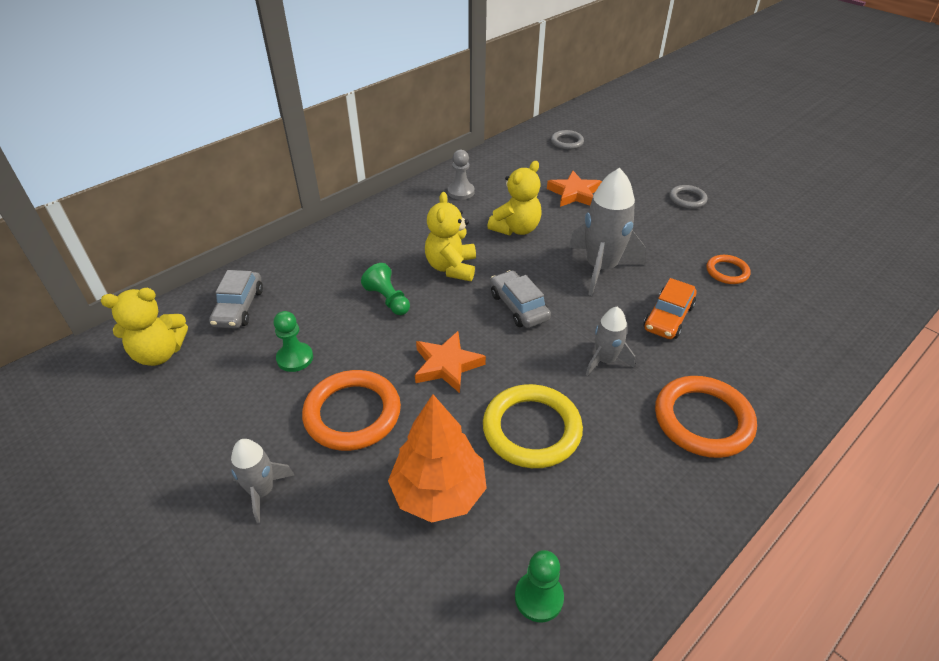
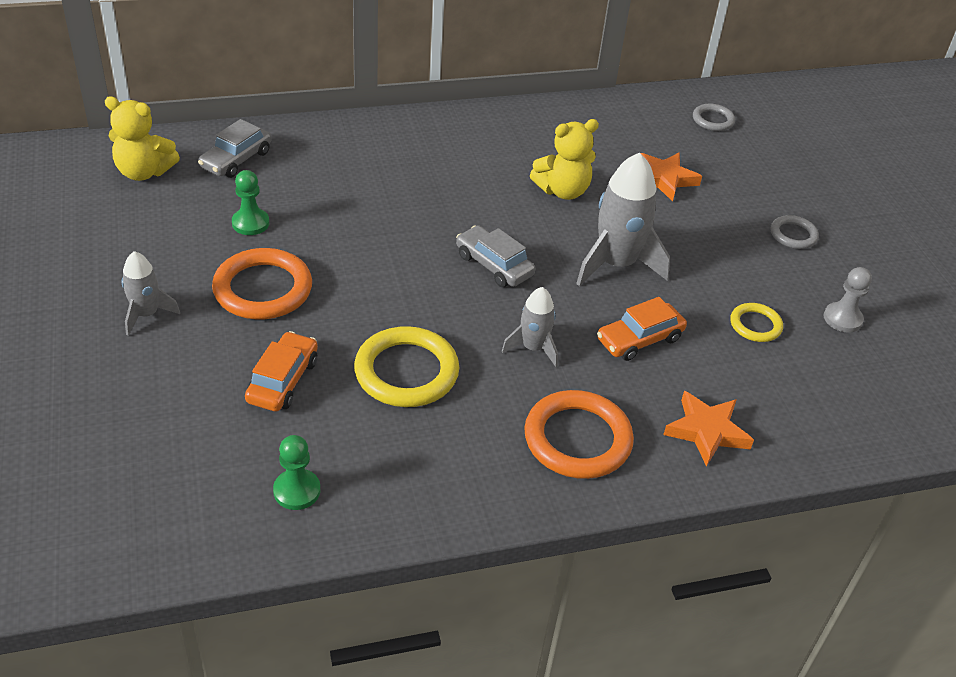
camera: 25 degrees right, 0 degrees up
green pawn [361,263,410,315] -> none
orange tree [388,395,487,523] -> orange car [245,331,318,412]
orange star [415,331,486,393] -> orange star moved to [663,391,754,467]
yellow teddy bear [425,192,476,281] -> none
grey pawn [448,150,475,200] -> grey pawn moved to [824,267,872,333]
grey car [490,270,551,328] -> grey car turned 45 degrees counterclockwise [456,225,535,287]
orange ring [707,255,751,284] -> yellow ring [731,303,783,342]

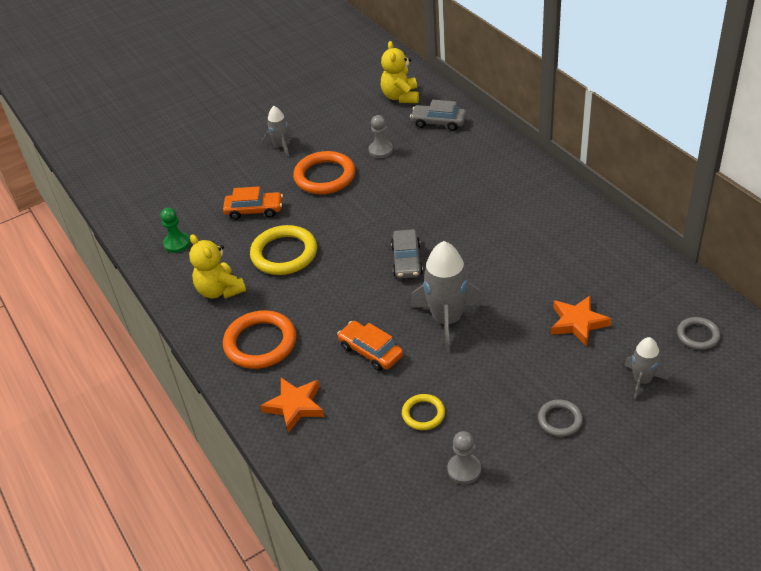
camera: 80 degrees right, 0 degrees up
green pawn [232,170,269,235] -> grey pawn [369,115,393,158]
grey car [456,225,535,287] -> grey car turned 150 degrees clockwise [391,229,423,279]
grey rocket [502,287,558,367] -> grey rocket moved to [624,337,668,400]
yellow teddy bear [530,119,599,200] -> yellow teddy bear moved to [189,234,246,299]

